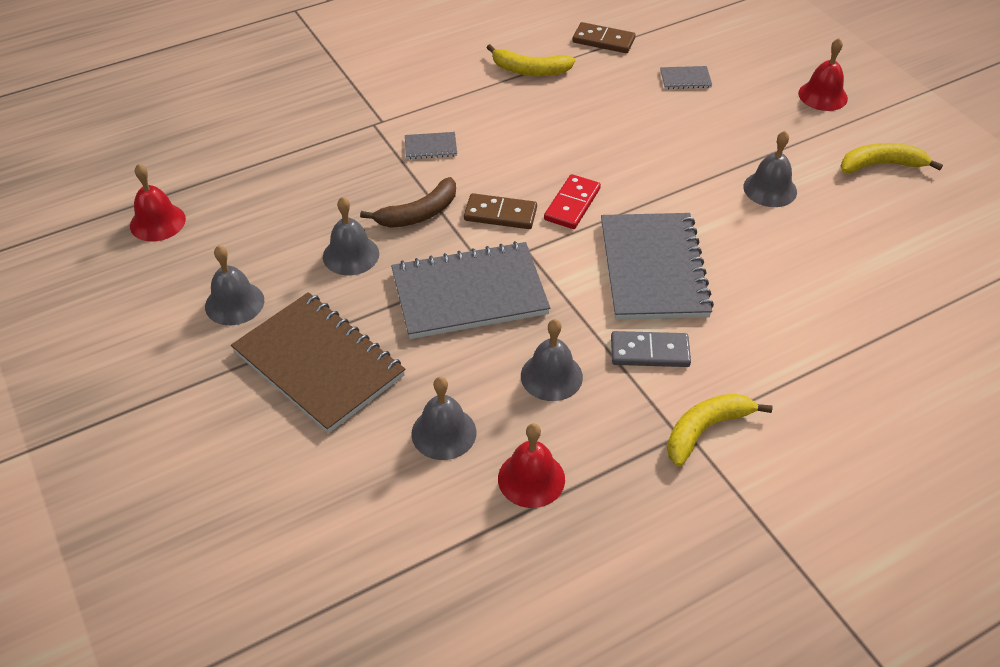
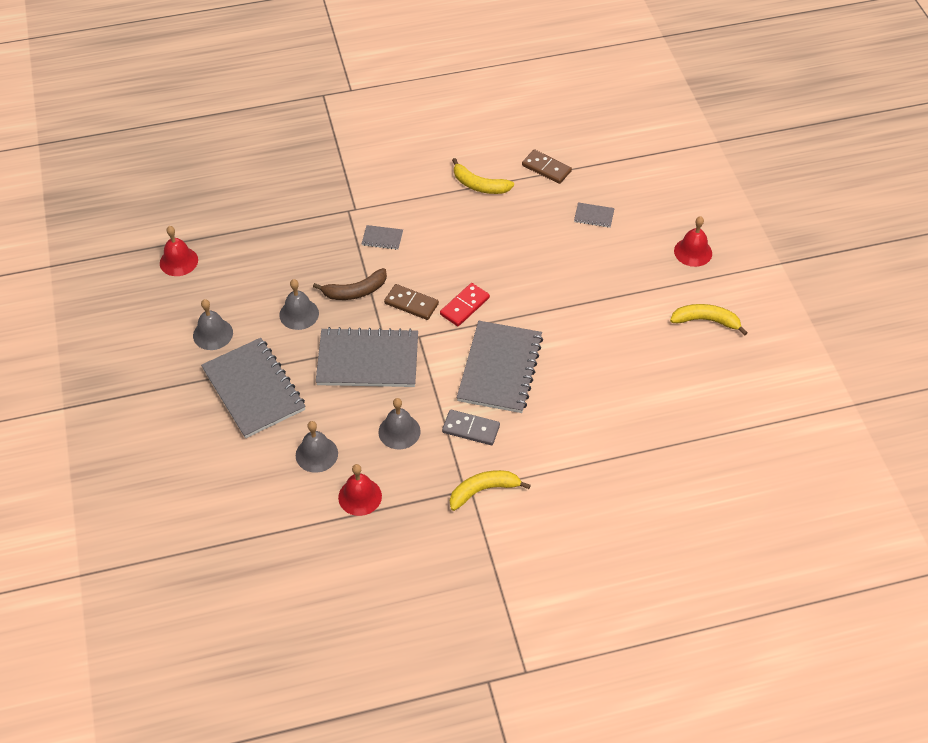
camera: 15 degrees right, 5 degrees up
brown notebook [231,292,405,433] -> grey notebook [201,338,306,438]
grey bell [743,131,797,207] -> none

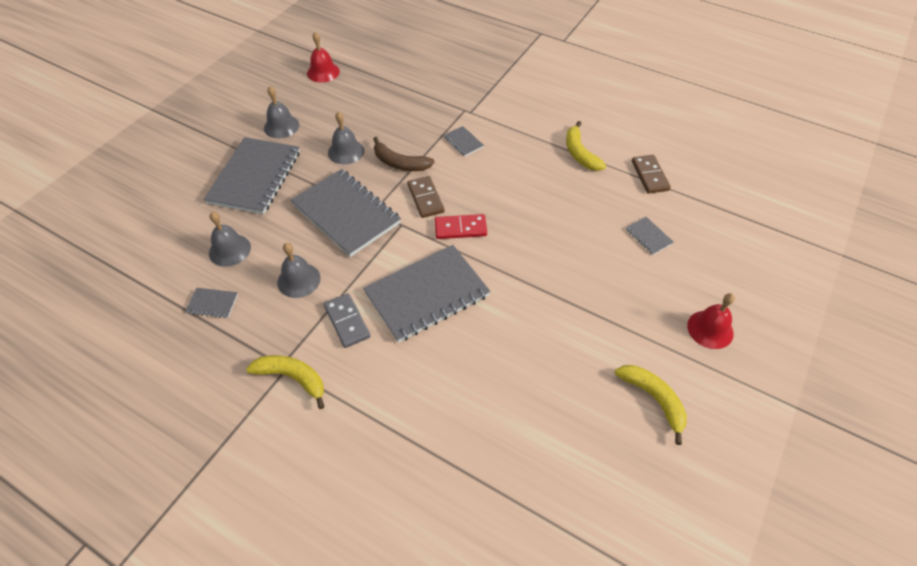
camera: 45 degrees right, 0 degrees up
red bell [338,464,382,516] -> grey notebook [185,288,238,318]

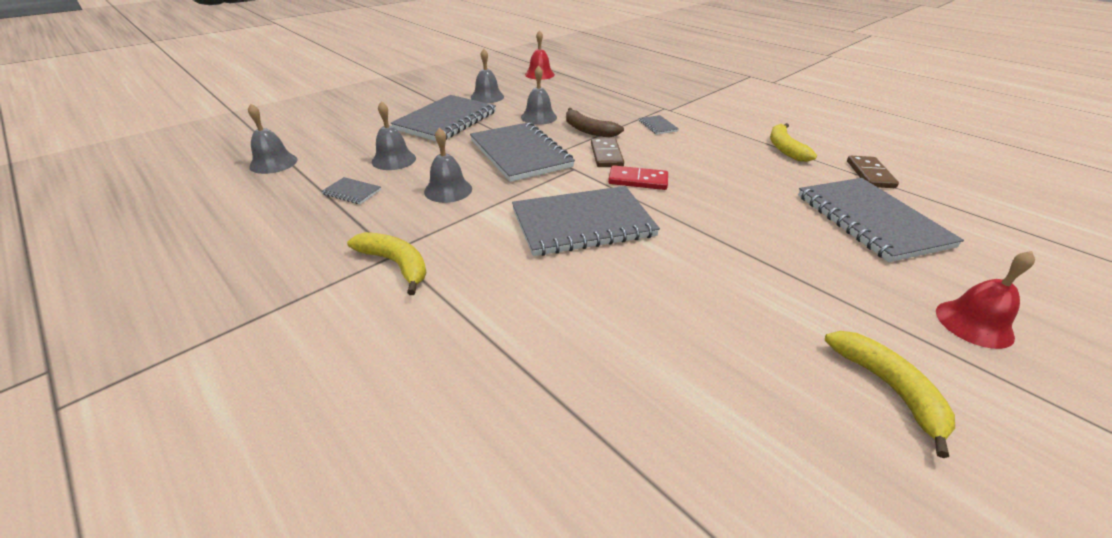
camera: 15 degrees right, 15 degrees down
grey domino [324,293,370,348] -> none
grey notebook [626,217,674,255] -> grey notebook [798,178,964,262], size x2.44
none -> grey bell [248,103,297,174]

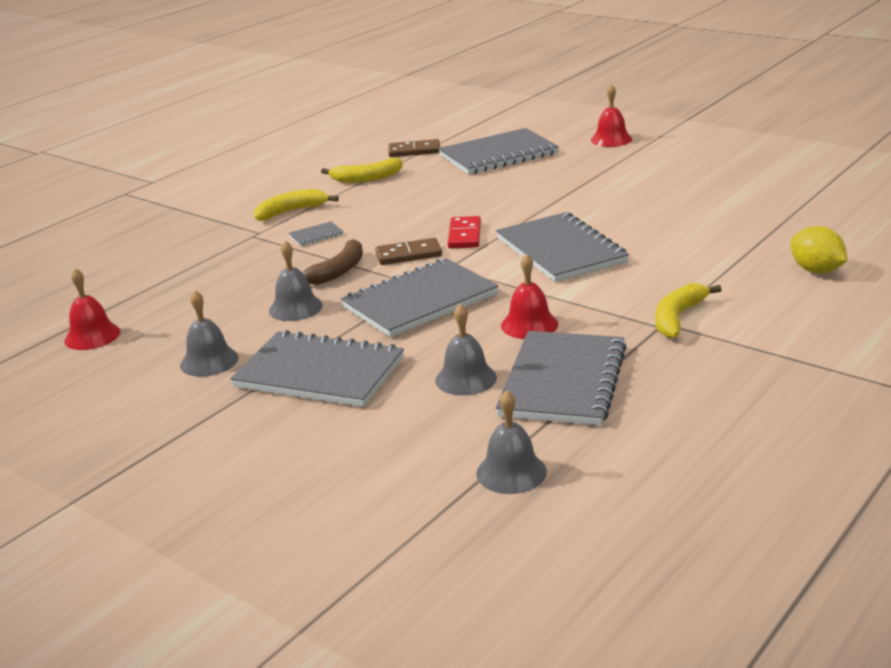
camera: 95 degrees left, 10 degrees down
grey notebook [321,177,381,204] -> grey notebook [496,331,627,425], size x2.44
grey bell [424,128,472,203] -> red bell [501,253,558,339]
yellow banana [825,331,955,458] -> yellow banana moved to [254,189,339,221]
none -> yellow lemon [791,226,847,273]

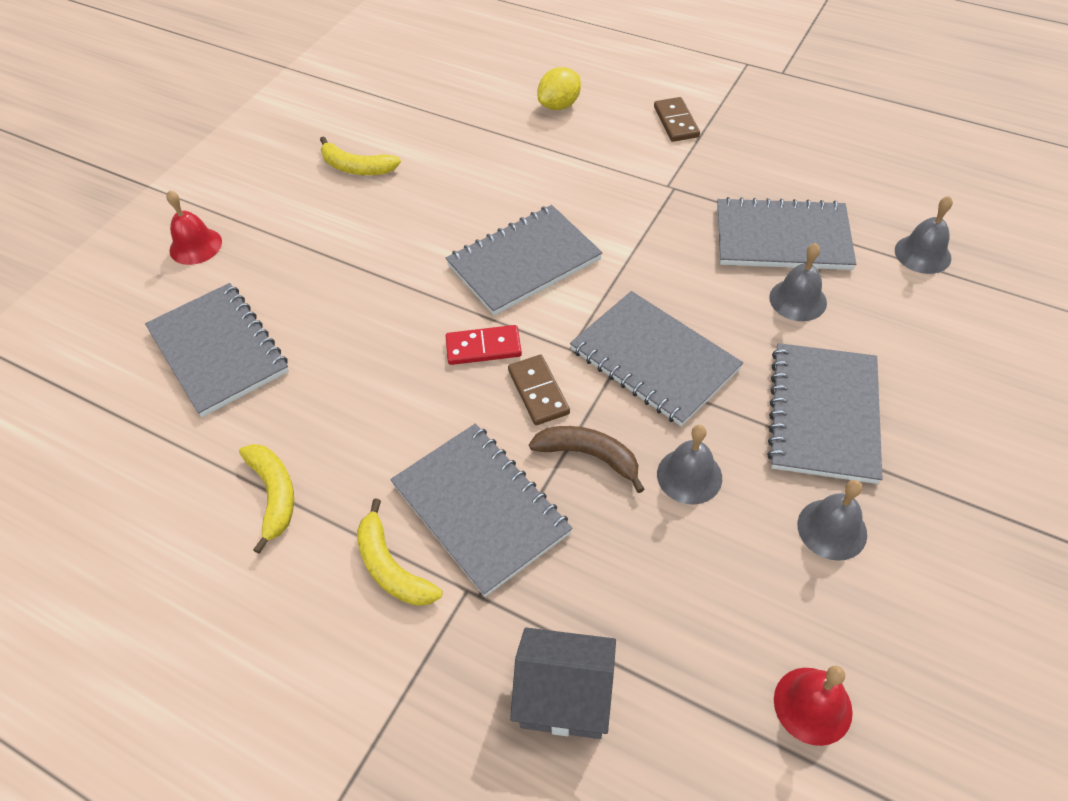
camera: 100 degrees left, 25 degrees up
grey notebook [288,221,344,246] -> grey notebook [390,424,573,597], size x2.44
brown domino [389,139,440,157] -> brown domino moved to [654,97,700,142]
red bell [501,253,558,339] -> none
yellow banana [656,283,722,338] -> yellow banana moved to [320,136,401,175]
none -> grey house [510,628,616,739]

